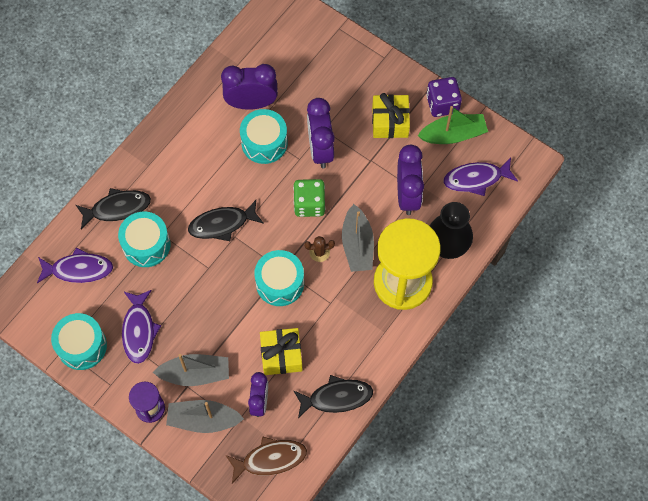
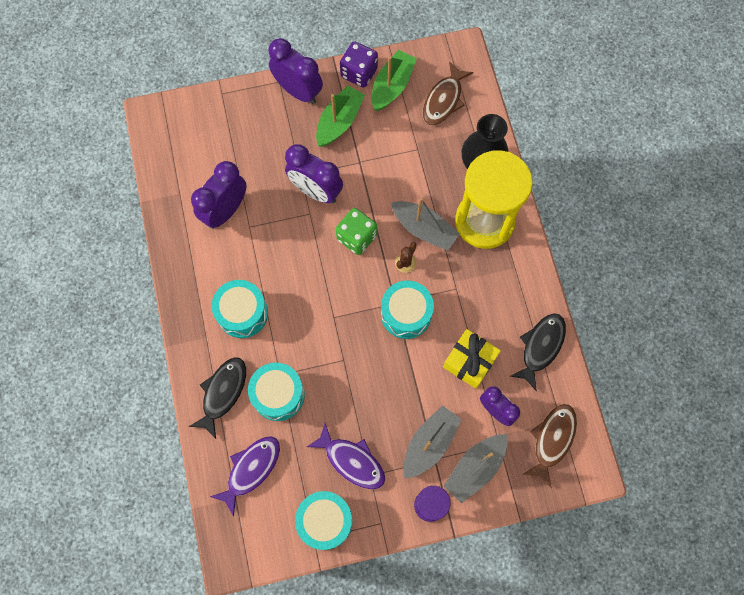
camera: 50 degrees left, 5 degrees up
black fish [188,200,264,241] -> none
turquoise drum [240,109,288,164] -> turquoise drum moved to [212,280,268,338]
yellow gift [372,93,410,138] -> green boat [316,85,365,147]
purple clock [397,145,424,215] -> purple clock moved to [268,38,323,104]
purple fish [443,158,518,196] -> brown fish [423,61,473,126]

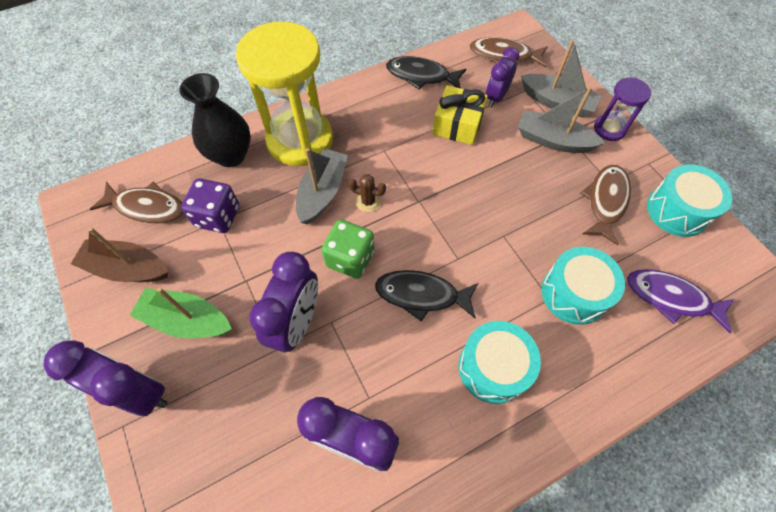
camera: 105 degrees left, 10 degrees down
black fish [189,357,246,439] -> black fish moved to [375,270,478,322]
purple clock [268,38,323,104] -> purple clock turned 90 degrees clockwise [43,340,167,416]
purple fish [307,423,385,489] -> brown fish [581,165,631,245]
purple dice [340,41,378,88] -> purple dice moved to [181,178,239,233]
green boat [372,50,417,111] -> brown boat [71,227,168,282]
turquoise drum [381,280,434,339] -> none

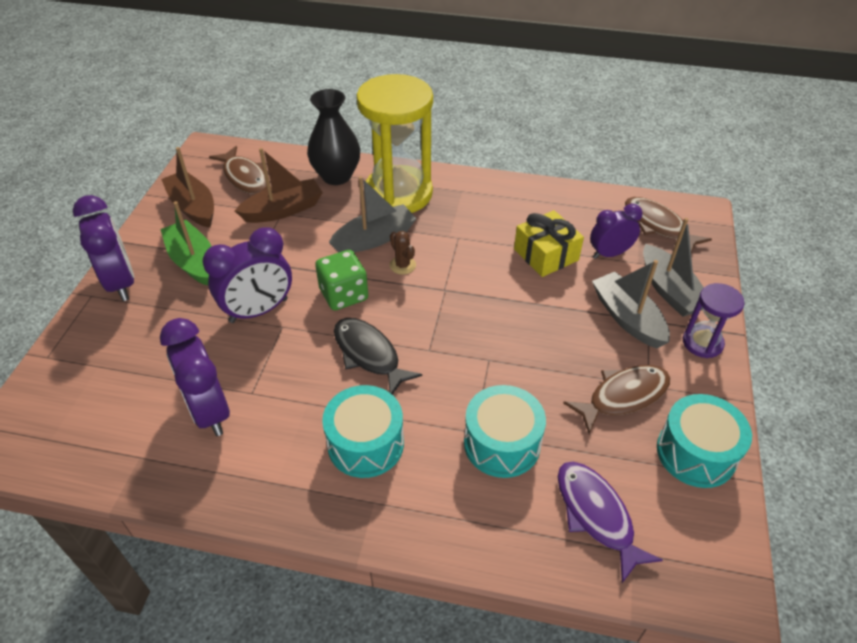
camera: 40 degrees right, 15 degrees down
purple dice [181,178,239,233] -> brown boat [235,148,323,223]
black fish [386,56,466,89] -> none

